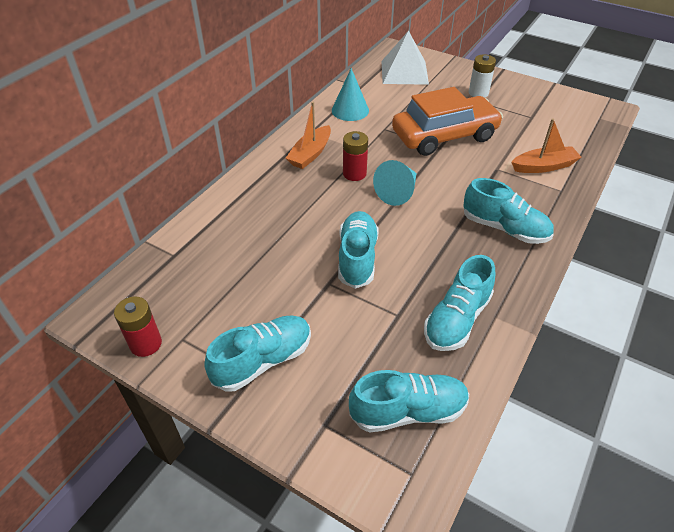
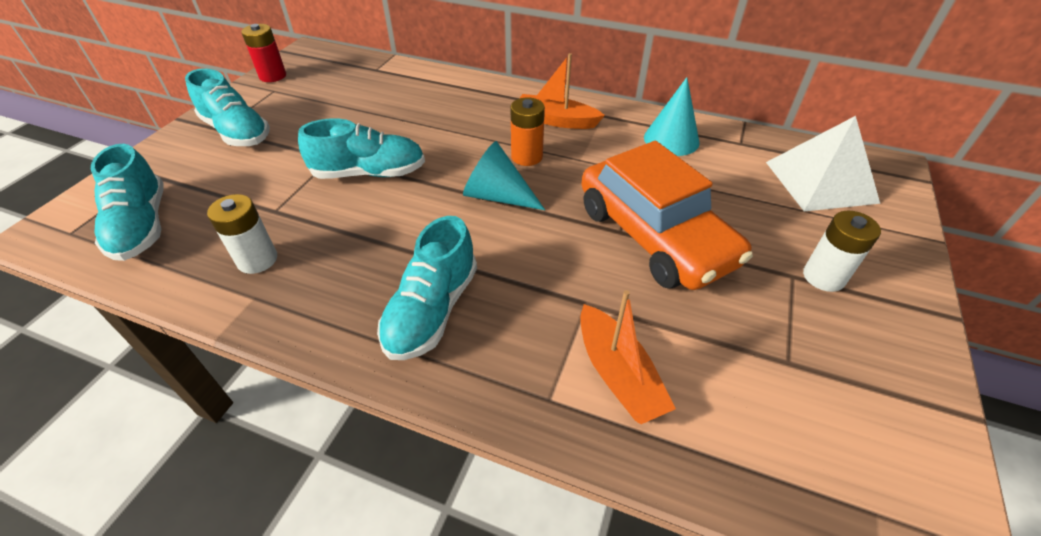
camera: 80 degrees right, 0 degrees up
red battery [343,131,368,181] -> orange battery [511,98,545,166]
turquoise shoe [424,255,496,351] -> white battery [207,194,277,274]

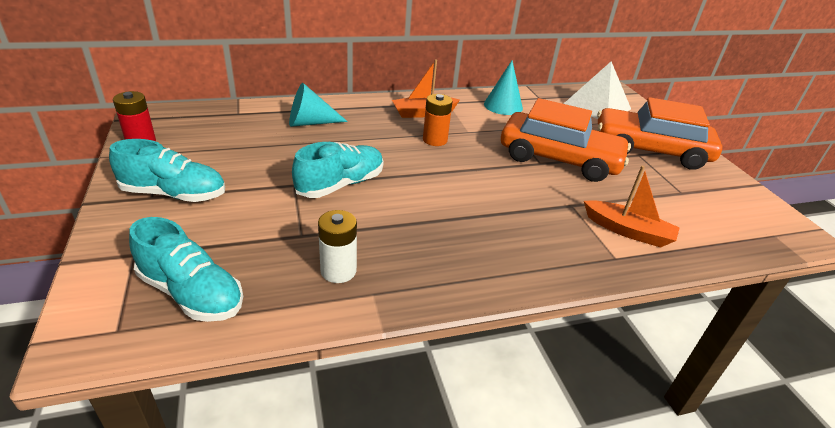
camera: 40 degrees left, 10 degrees down
turquoise shoe [377,216,477,360] -> none
turquoise cone [463,141,545,210] -> turquoise cone moved to [289,83,348,127]
white battery [803,211,881,292] -> orange car [597,97,723,170]

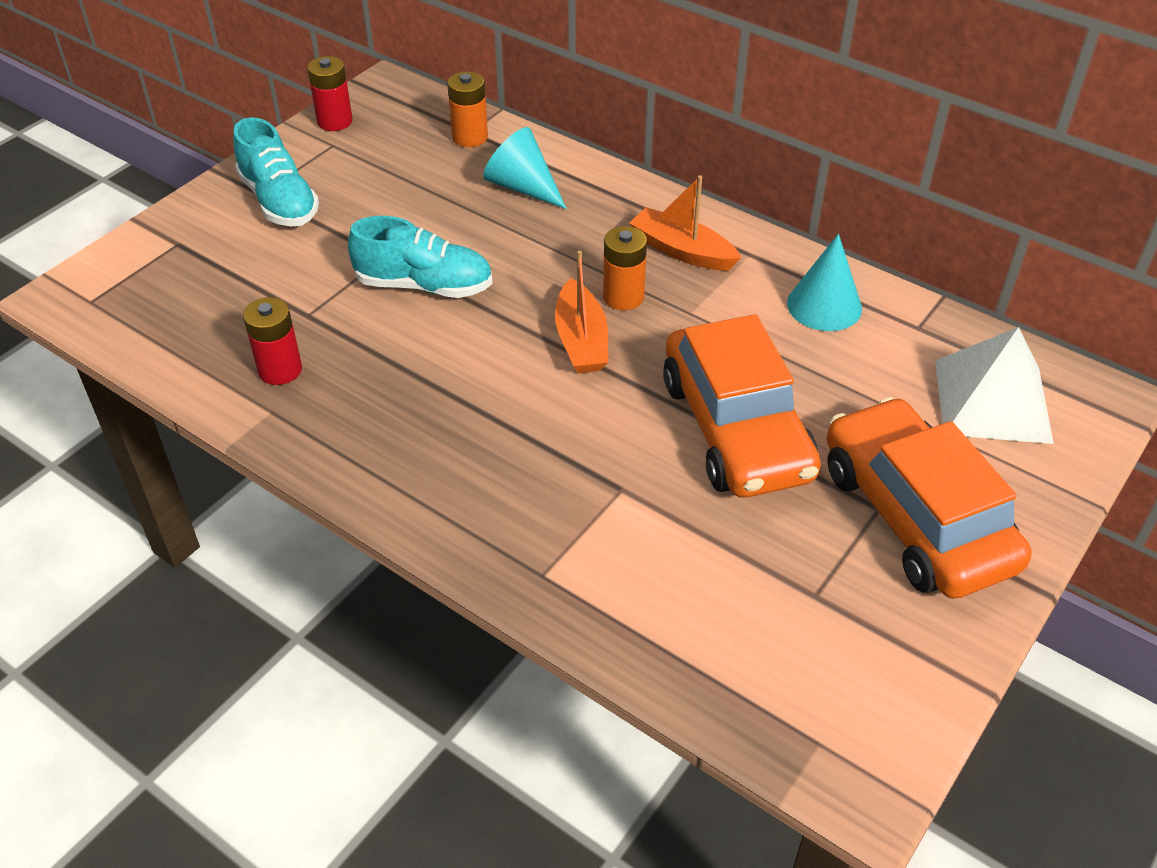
camera: 55 degrees right, 10 degrees up
turquoise shoe [129,217,243,322] -> none
white battery [318,210,357,283] -> red battery [243,297,302,385]
orange boat [584,166,680,248] -> orange boat moved to [555,251,608,373]
none -> orange battery [447,71,488,147]

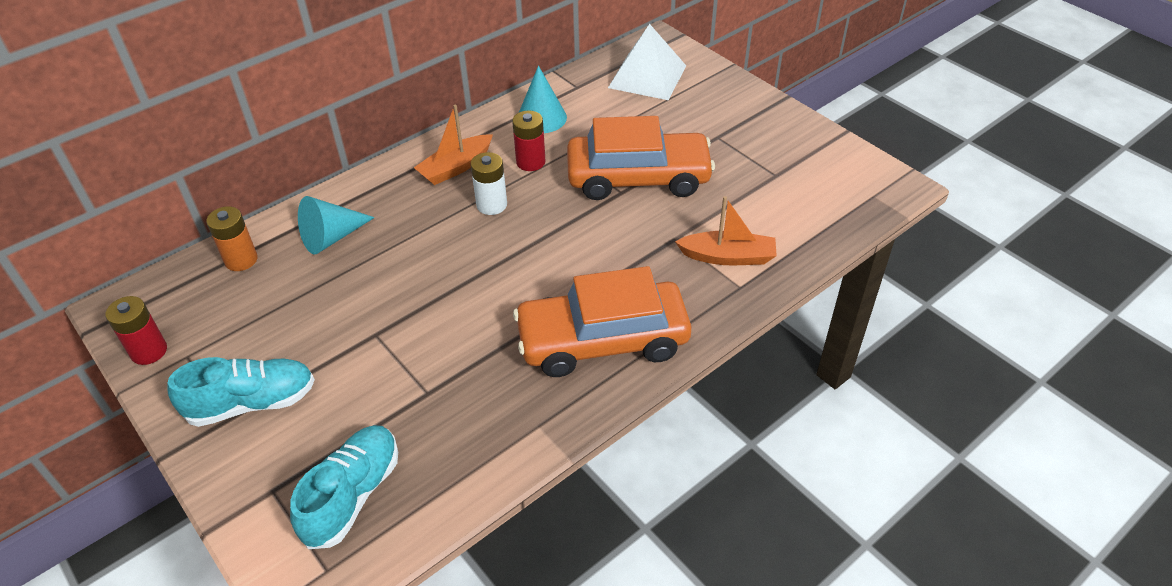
camera: 75 degrees left, 0 degrees up
red battery [243,297,302,385] -> red battery moved to [512,110,546,171]
turquoise shoe [348,216,493,298] -> turquoise shoe moved to [290,425,398,549]
orange boat [555,251,608,373] -> orange boat moved to [675,196,777,265]
orange battery [603,226,647,310] -> white battery [471,152,507,215]
orange car [827,397,1032,599] -> orange car moved to [513,266,692,377]

